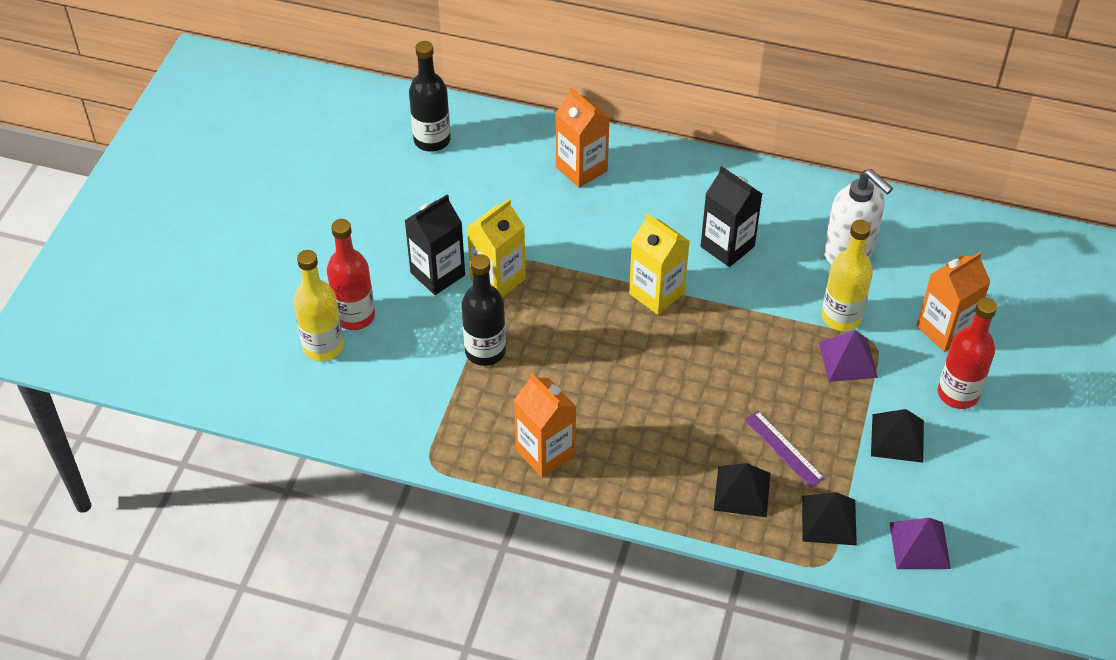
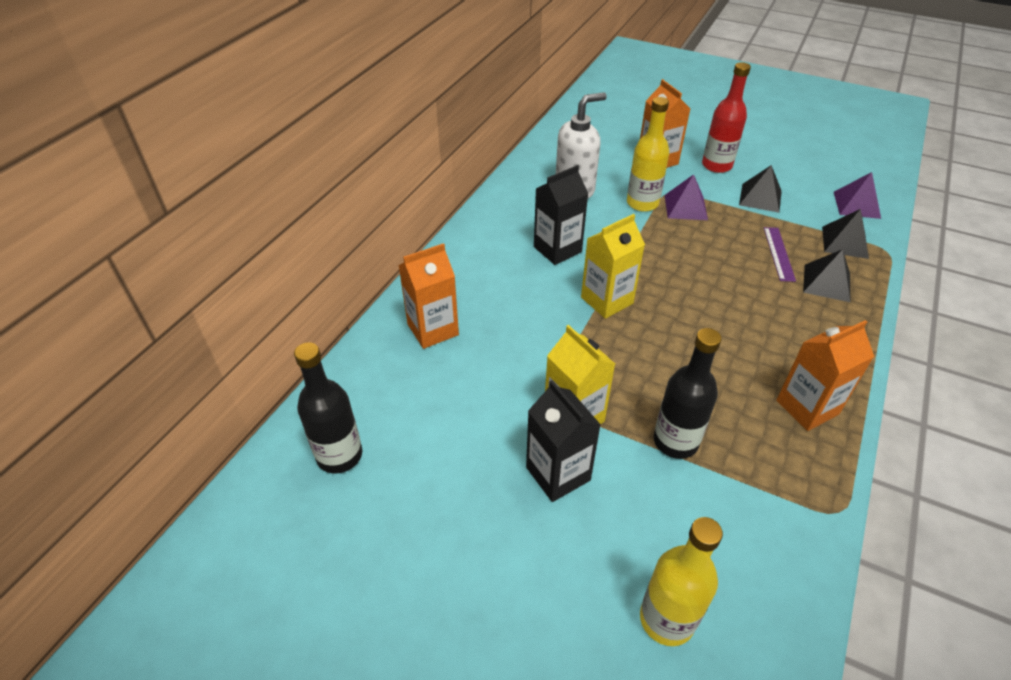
camera: 80 degrees left, 5 degrees down
red bottle [327,219,375,330] -> none
purple ruler [744,411,825,488] -> purple ruler turned 60 degrees counterclockwise [764,227,796,282]

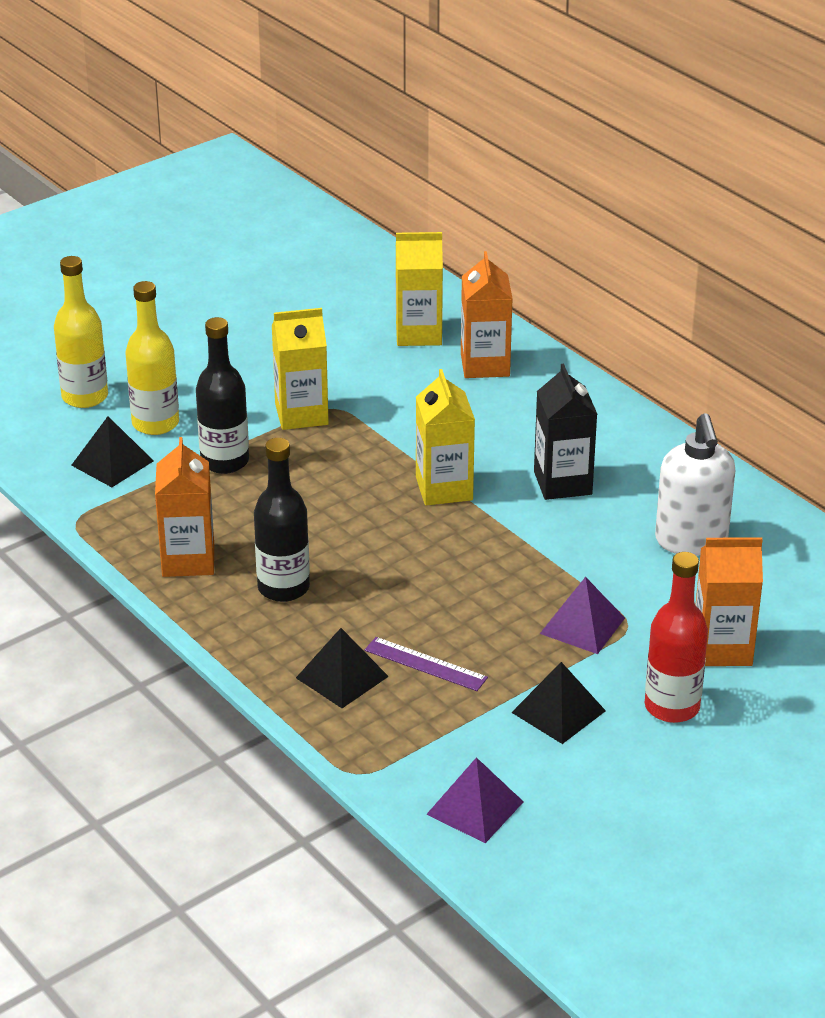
camera: 115 degrees right, 10 degrees down
black bottle [294,342,362,473] -> black bottle moved to [254,438,310,602]
black carton [526,380,601,502] -> none
yellow bottle [627,97,669,212] -> yellow bottle moved to [125,281,179,435]
black pyramid [822,209,869,259] -> black pyramid moved to [71,416,153,487]
none -> yellow carton [396,232,443,346]

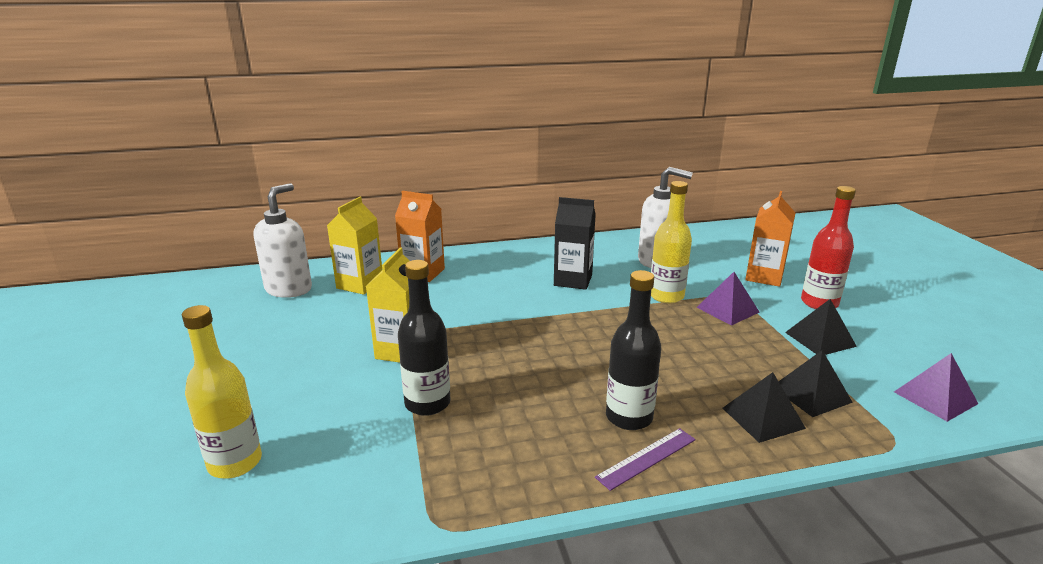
camera: 65 degrees left, 10 degrees down
black pyramid [71,416,153,487] -> black pyramid moved to [779,350,853,417]
yellow bottle [125,281,179,435] -> yellow bottle moved to [651,181,692,303]
orange carton [155,437,214,577] -> none
purple ruler [365,637,488,691] -> purple ruler moved to [595,428,696,491]
yellow carton [416,369,475,506] -> none
none -> white soap dispenser [254,183,312,298]

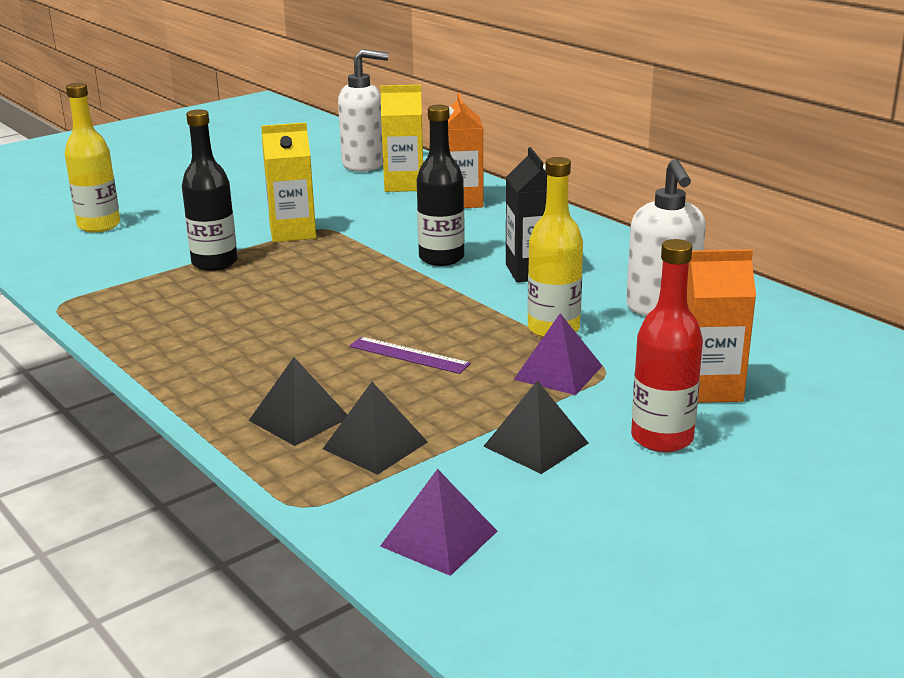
camera: 65 degrees right, 0 degrees up
purple ruler [595,428,696,491] -> purple ruler moved to [349,337,471,374]
black bottle [606,270,661,430] -> black bottle moved to [417,105,465,266]

